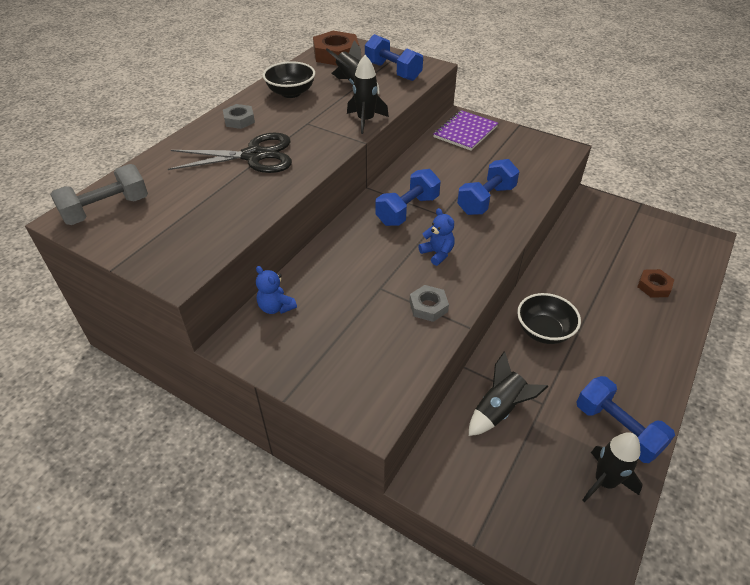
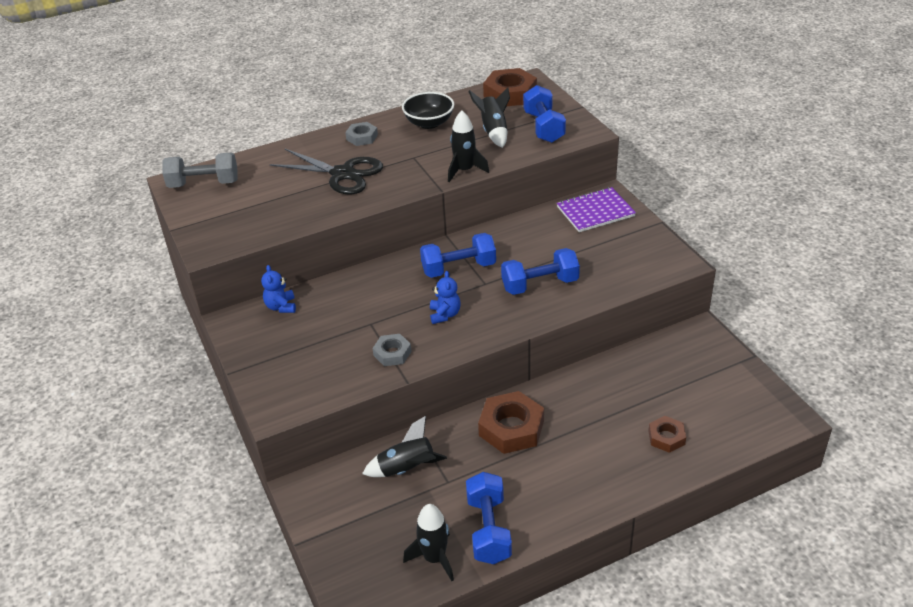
camera: 35 degrees right, 5 degrees down
black bowl [517,293,581,344] -> brown nut [478,391,544,454]

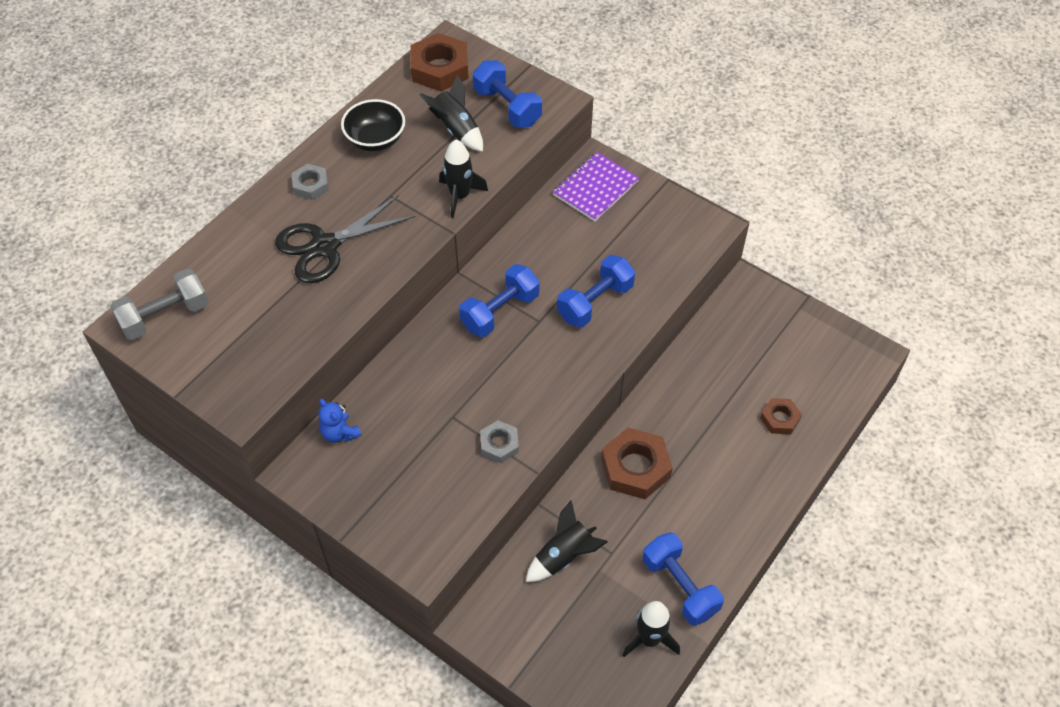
camera: 30 degrees left, 15 degrees up
black scissors [270,149,383,195] -> black scissors turned 150 degrees clockwise [275,195,416,283]
blue teddy bear [430,271,461,324] -> none

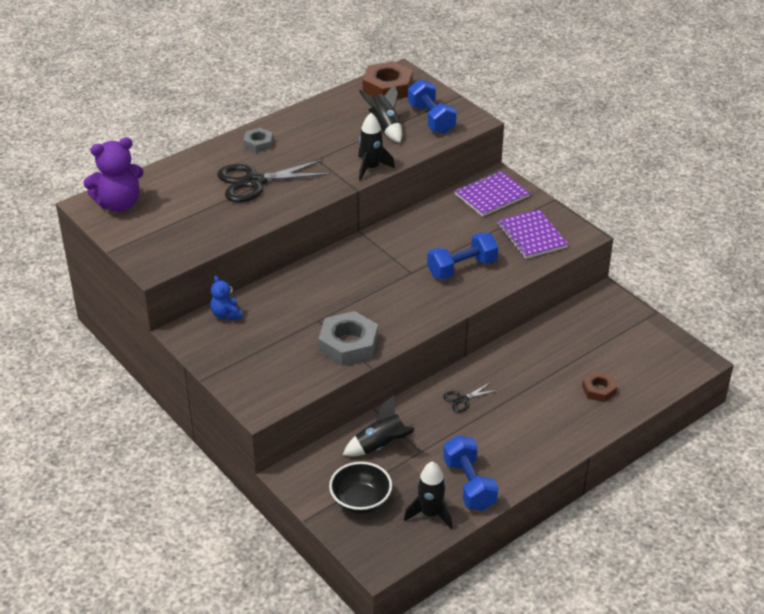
camera: 15 degrees right, 15 degrees down
grey dumbbell [110,268,209,340] -> purple teddy bear [83,137,144,212]
black bowl [341,99,405,151] -> black bowl moved to [329,462,392,514]
blue dumbbell [459,264,540,337] -> none
grey nut [480,420,519,463] -> grey nut [318,311,378,366], size x1.77
brown nut [601,427,673,499] -> black scissors [443,382,498,412]
none -> purple notebook [497,209,569,259]

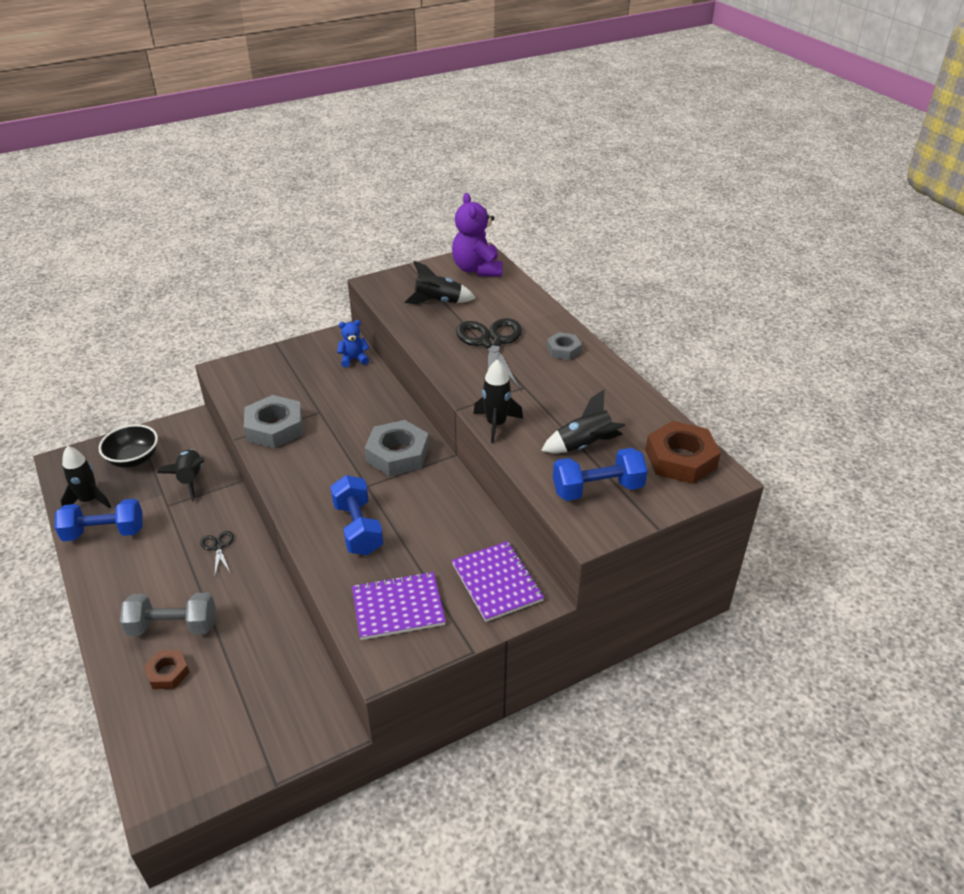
camera: 100 degrees right, 0 degrees up
none -> grey dumbbell [120,593,215,636]
none -> grey nut [365,420,429,476]
none -> black rocket [404,261,475,305]

